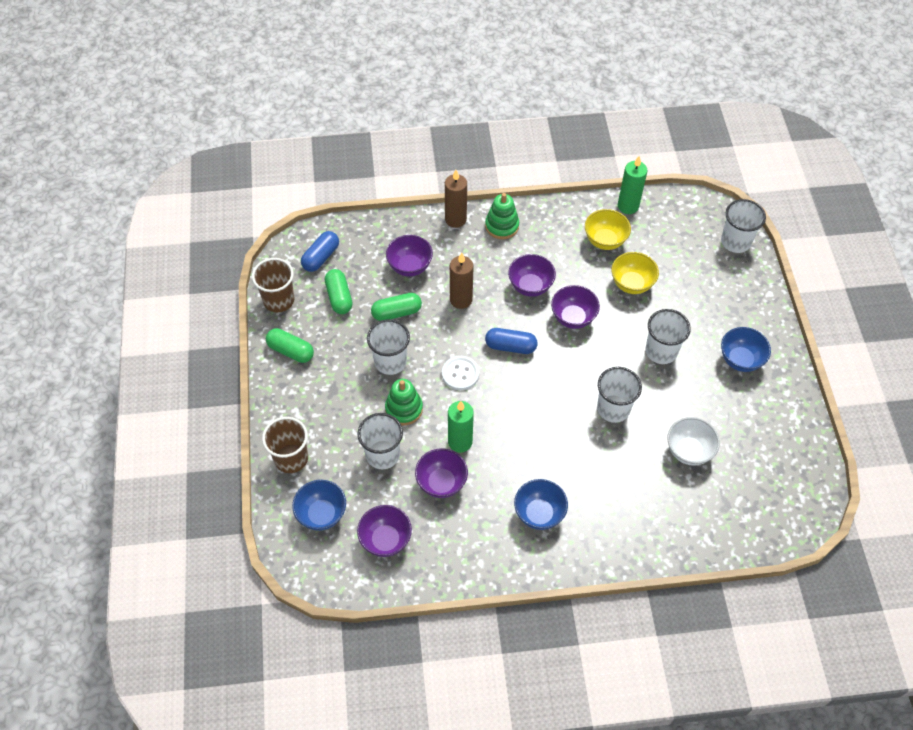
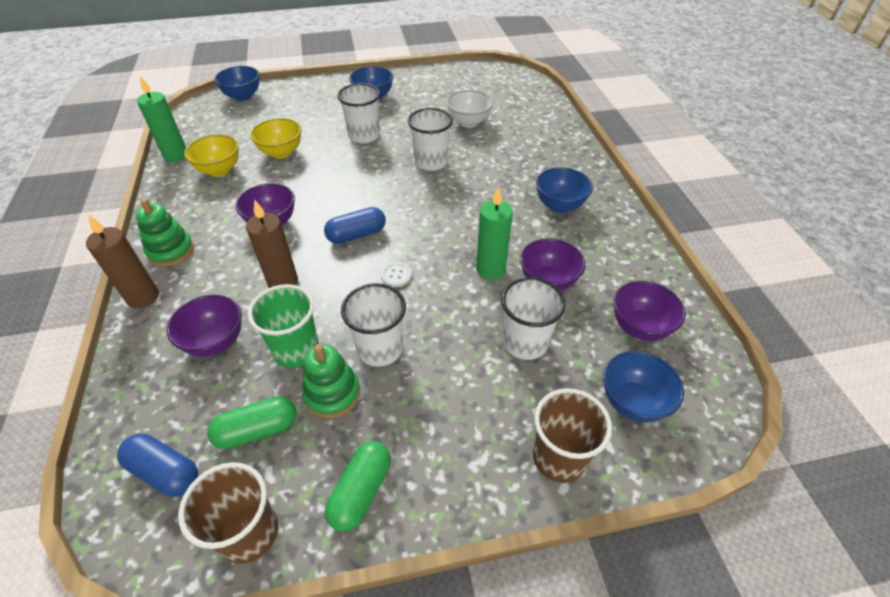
camera: 95 degrees left, 10 degrees down
green capsule [371,293,422,321] -> green cup [248,284,319,368]
green stacking toy [385,379,423,425] -> green stacking toy moved to [302,344,360,418]
white button [442,356,480,390] -> white button [381,262,412,287], size x0.65
blue capsule [485,328,537,354] -> blue capsule turned 60 degrees clockwise [324,207,386,244]
purple bowl [551,285,600,329] -> none
white cup [721,199,766,253] -> blue bowl [214,66,260,101]

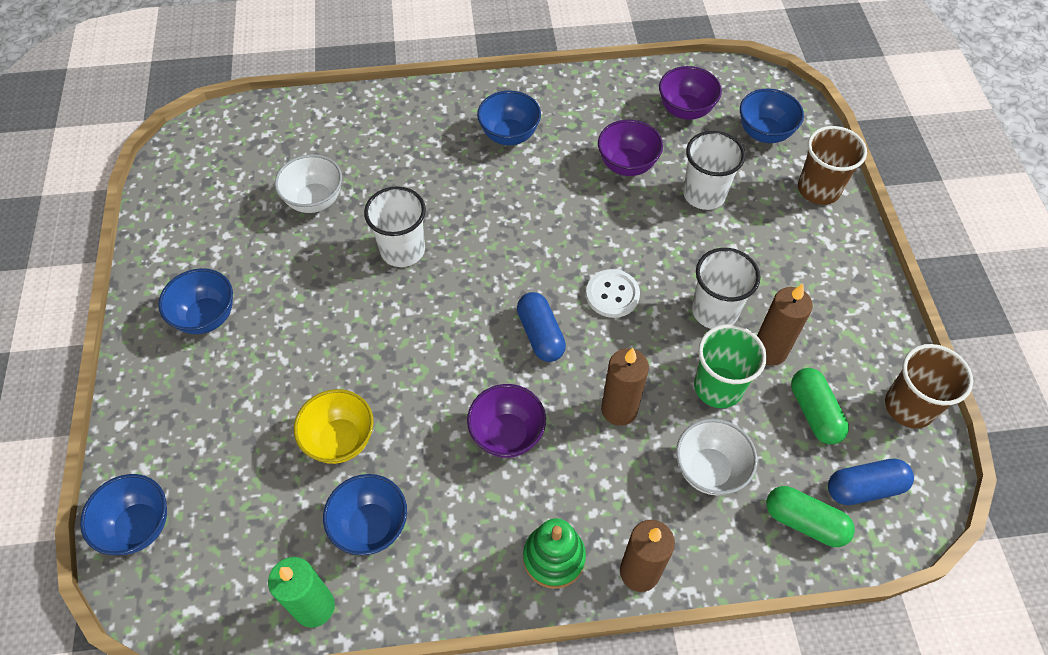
camera: 85 degrees left, 10 degrees up
blue capsule [117,434,198,497] -> blue capsule turned 45 degrees clockwise [828,459,914,505]
purple bowl [167,295,242,357] -> white bowl [676,419,757,495]
yellow bowl [184,134,239,177] -> blue bowl [323,474,407,555]
green stacking toy [302,344,360,418] -> brown candle [757,284,813,366]
green capsule [325,441,391,532] -> green capsule moved to [766,486,855,547]
white cup [337,83,380,143] -> none
white button [381,262,412,287] -> white button [586,269,640,318], size x1.54
green candle [476,186,513,280] -> none

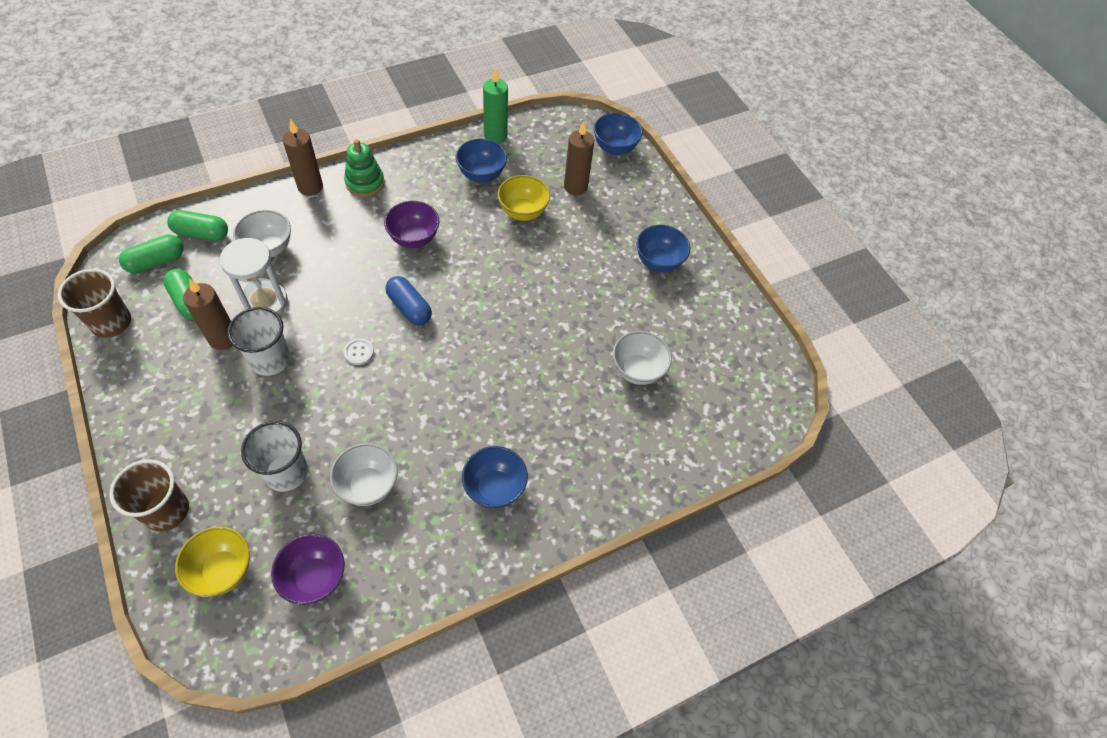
camera: 155 degrees right, 0 degrees up
white cup [364,186,426,267] -> none
white button [586,269,640,318] -> white button [344,338,374,365], size x0.65
purple bowl [598,120,663,176] -> white bowl [330,443,398,506]
brown candle [601,348,649,426] -> brown candle moved to [564,121,594,195]
green cup [694,324,767,408] -> white hourglass [220,238,288,315]
blue bowl [740,88,804,143] -> yellow bowl [175,526,250,597]
blue capsule [828,459,914,505] -> green capsule [119,235,184,273]

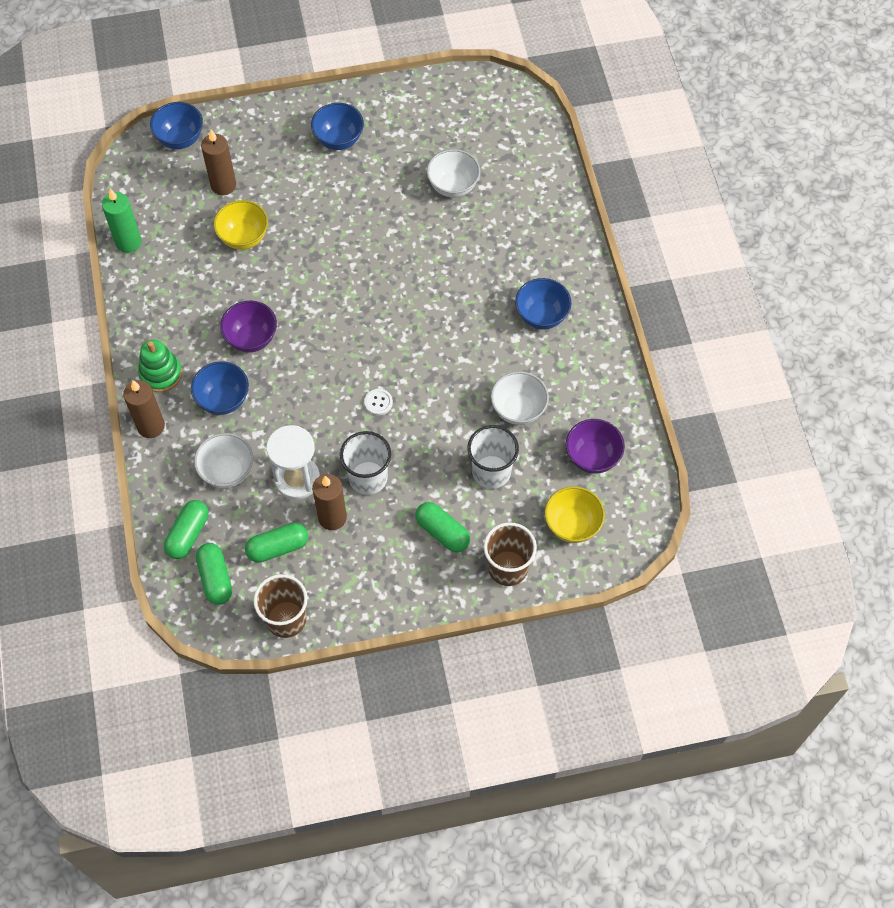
camera: 70 degrees left, 5 degrees up
blue capsule [385,276,432,325] -> none
blue bowl [456,139,507,183] -> blue bowl moved to [191,362,249,415]
none -> green capsule [415,502,470,552]

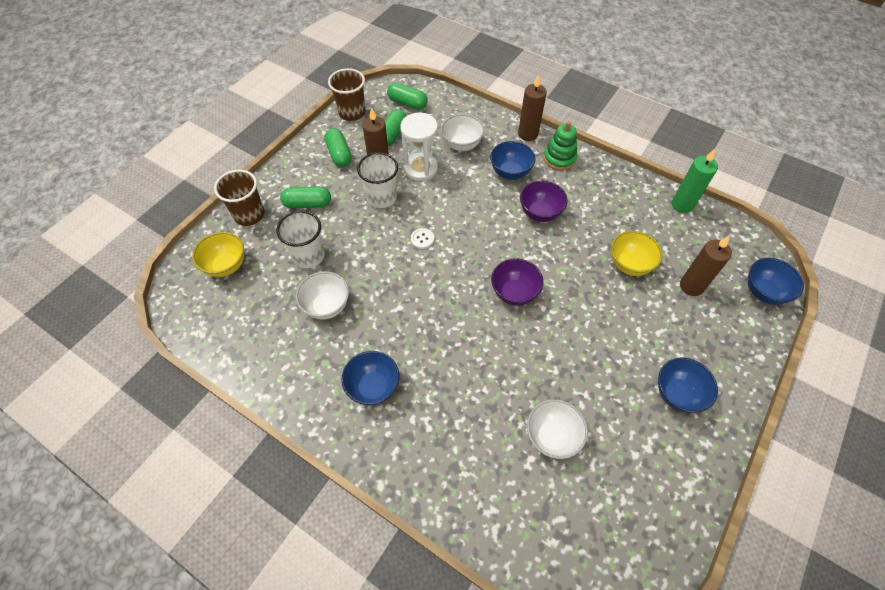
camera: 135 degrees right, 5 degrees down
green capsule [164,500,209,559] -> green capsule moved to [324,128,352,167]
purple bowl [566,419,625,474] -> purple bowl moved to [491,258,544,306]

